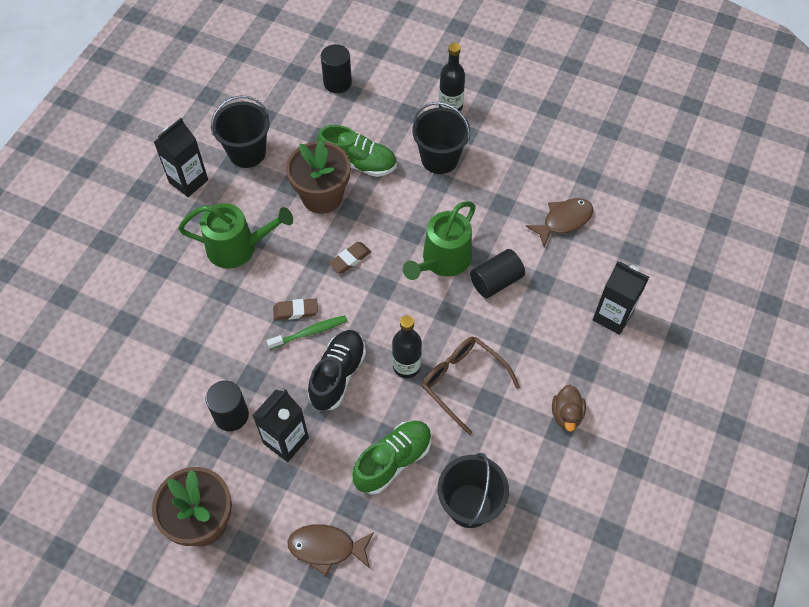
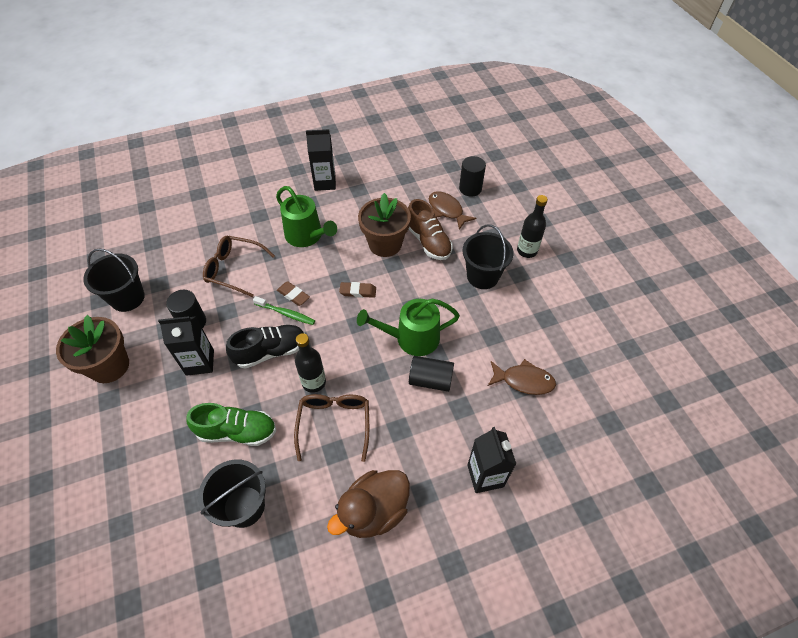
camera: 45 degrees right, 5 degrees down
black bucket [211,95,270,168] -> black bucket moved to [83,248,145,312]
brown fish [287,524,374,576] -> brown fish moved to [429,191,476,230]
green shoe [317,125,397,177] -> brown shoe [408,199,453,260]
brown duck [552,384,586,432] -> brown duck [327,470,410,538], size x1.79
none -> brown glasses [203,236,275,297]

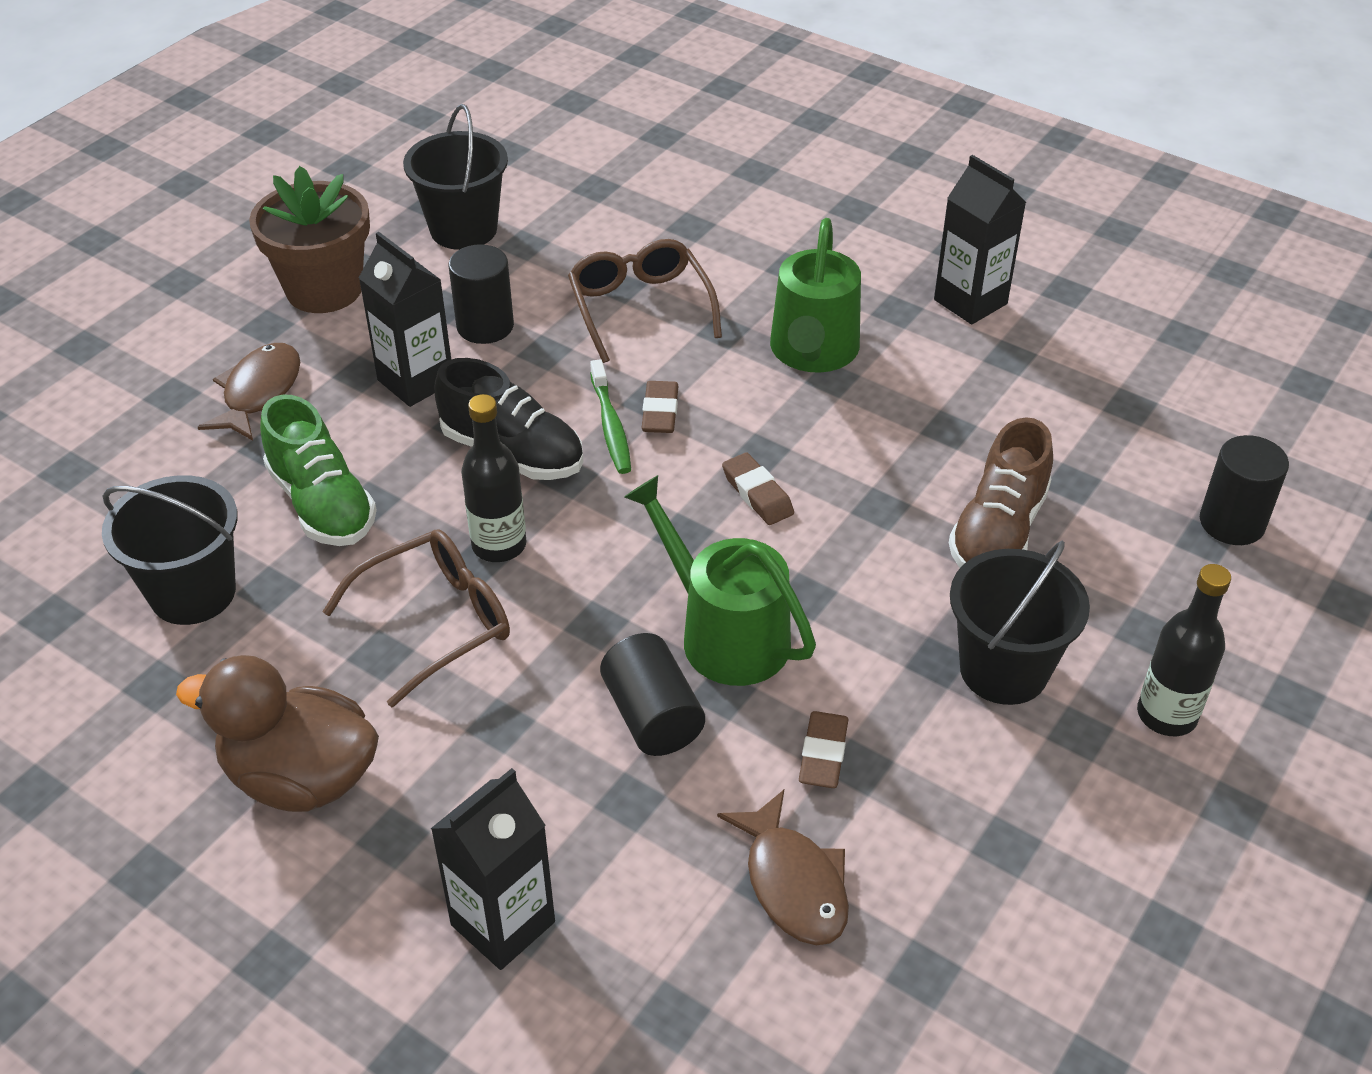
camera: 55 degrees right, 10 degrees down
brown flower pot [358,193,411,257] -> none
brown fish [429,191,476,230] -> brown fish moved to [198,343,300,441]
none -> brown eraser [799,711,848,788]

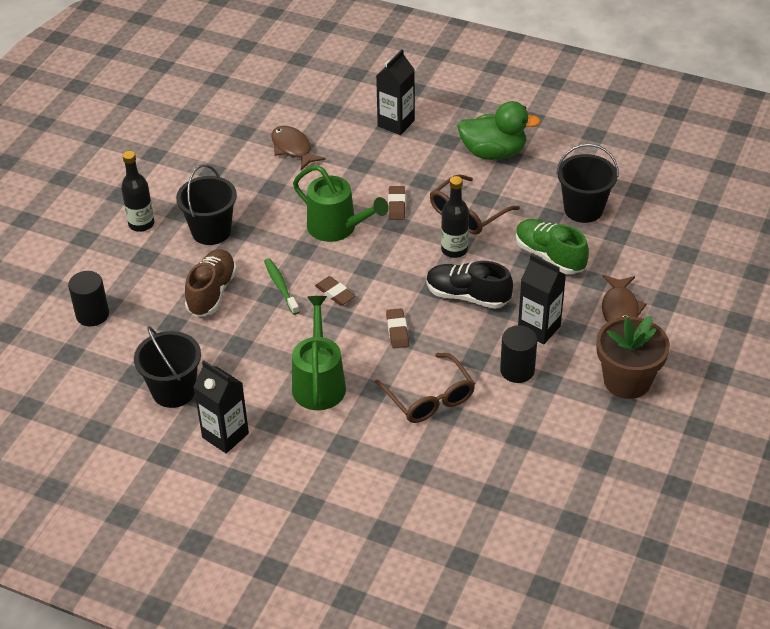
camera: 170 degrees right, 0 degrees up
brown duck [176,655,379,812] -> green duck [457,101,541,160]
black bucket [403,104,508,250] -> black bucket moved to [134,326,201,408]
green toothbrush [590,359,631,474] -> green toothbrush moved to [264,258,299,315]
black cylinder [600,633,705,756] -> none
brown eraser [799,711,848,788] -> brown eraser moved to [388,186,405,220]

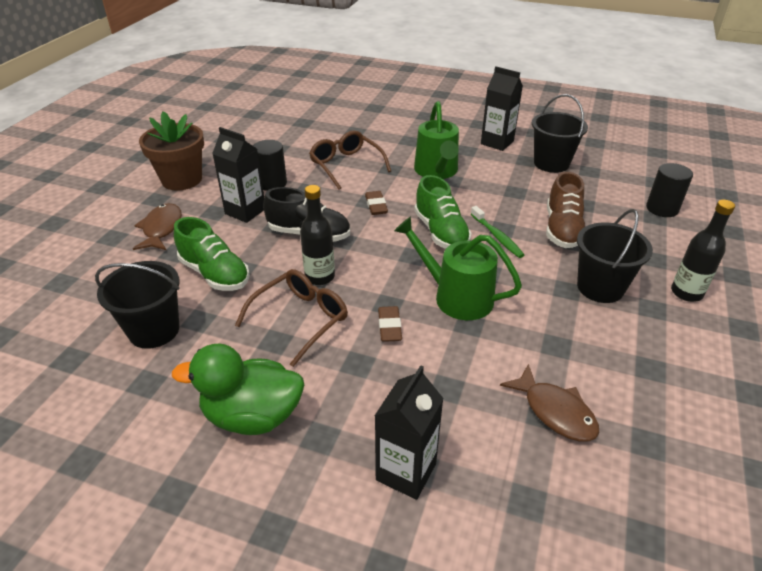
camera: 175 degrees right, 5 degrees down
brown eraser [315,276,355,306] -> green shoe [414,175,472,249]

